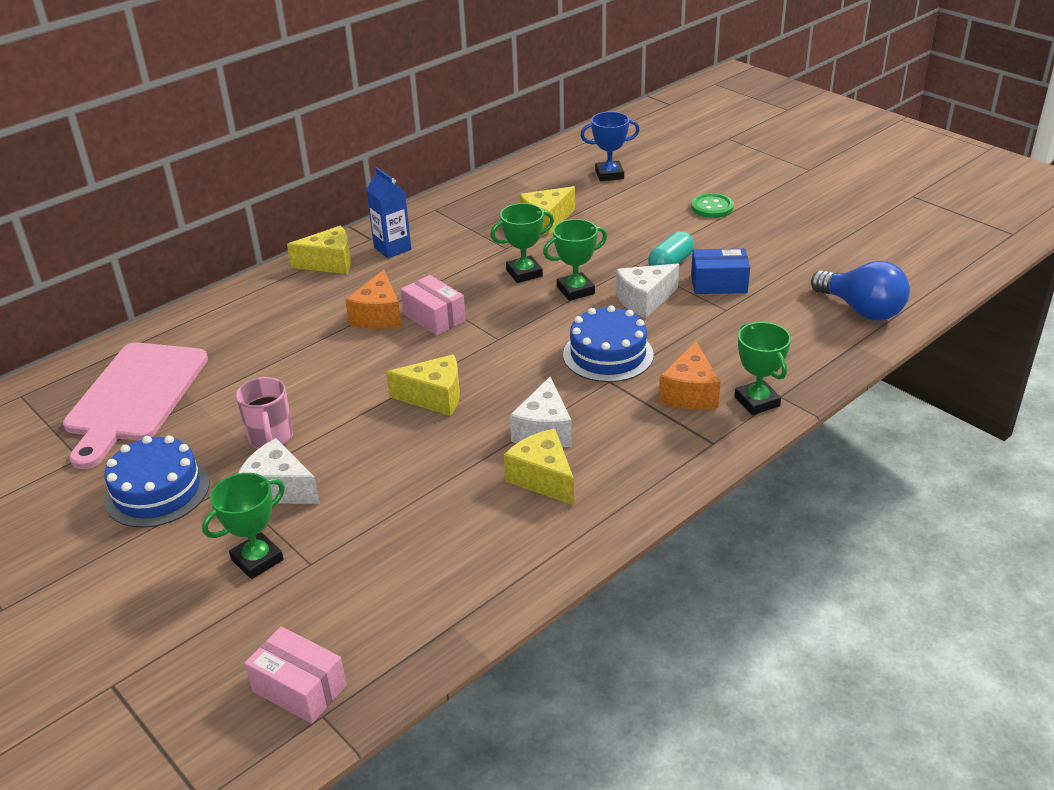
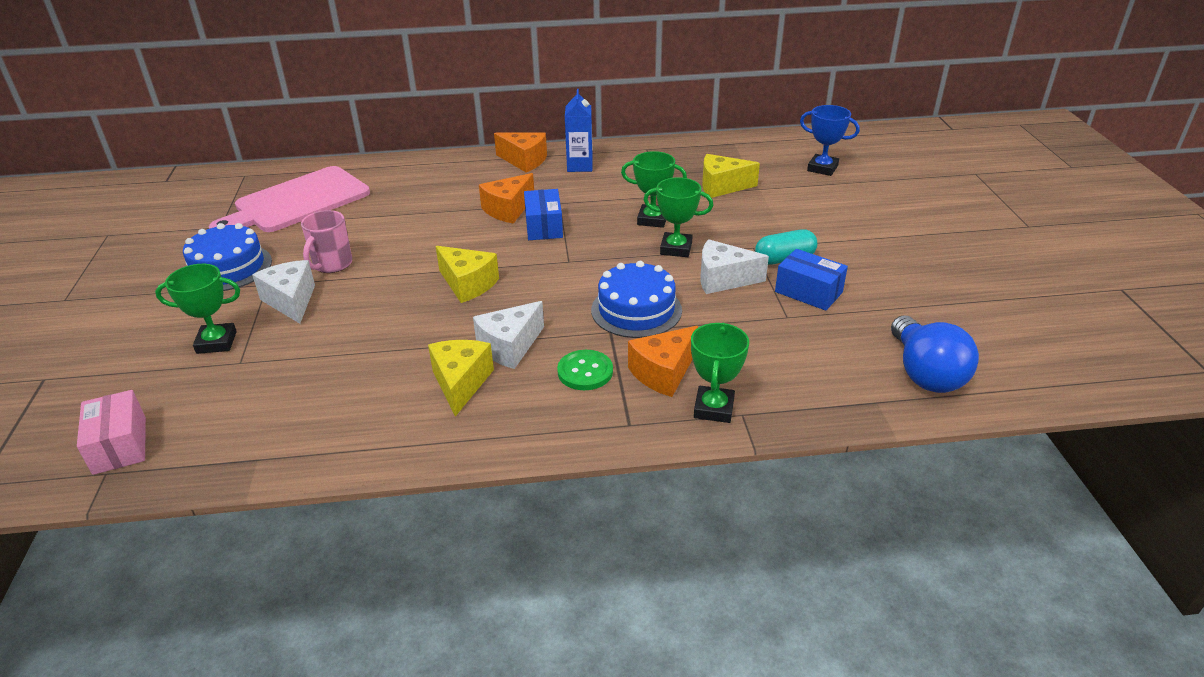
camera: 35 degrees right, 0 degrees up
yellow cheese [287,226,351,274] -> orange cheese [494,132,547,172]
pink box [401,275,466,336] -> blue box [524,189,563,240]
green button [691,193,734,218] -> green button moved to [557,350,613,390]

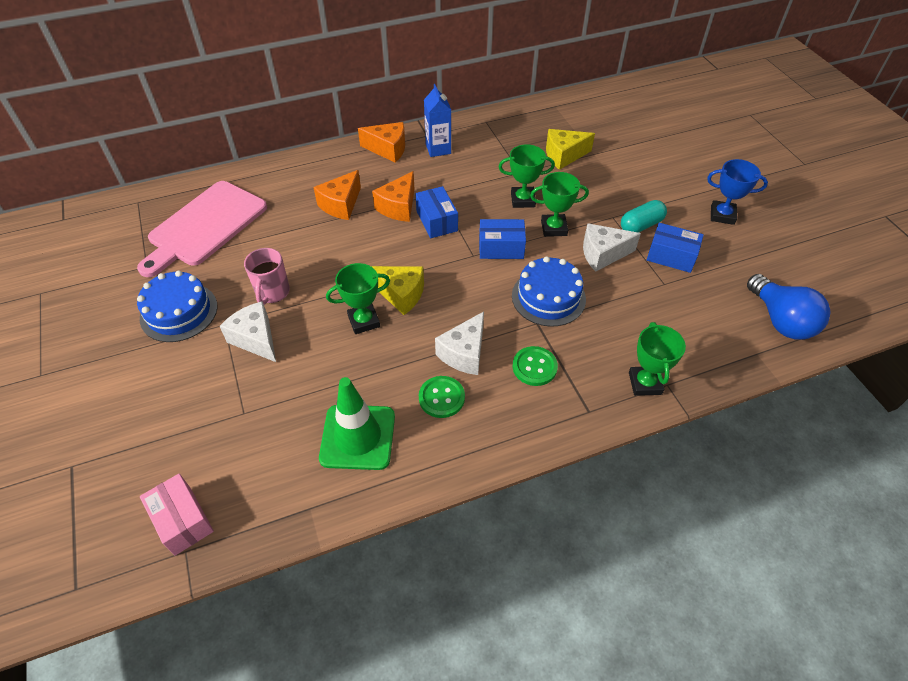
camera: 15 degrees left, 15 degrees up
green trophy [155,264,240,354] -> green trophy moved to [326,263,390,334]
yellow cheese [428,340,494,416] -> green button [419,376,465,418]
orange cheese [628,326,698,397] -> orange cheese moved to [313,170,361,220]
blue trophy [800,105,860,176] -> blue trophy moved to [707,159,768,225]
none -> green traffic cone [319,377,395,470]
none -> blue box [479,219,526,259]

